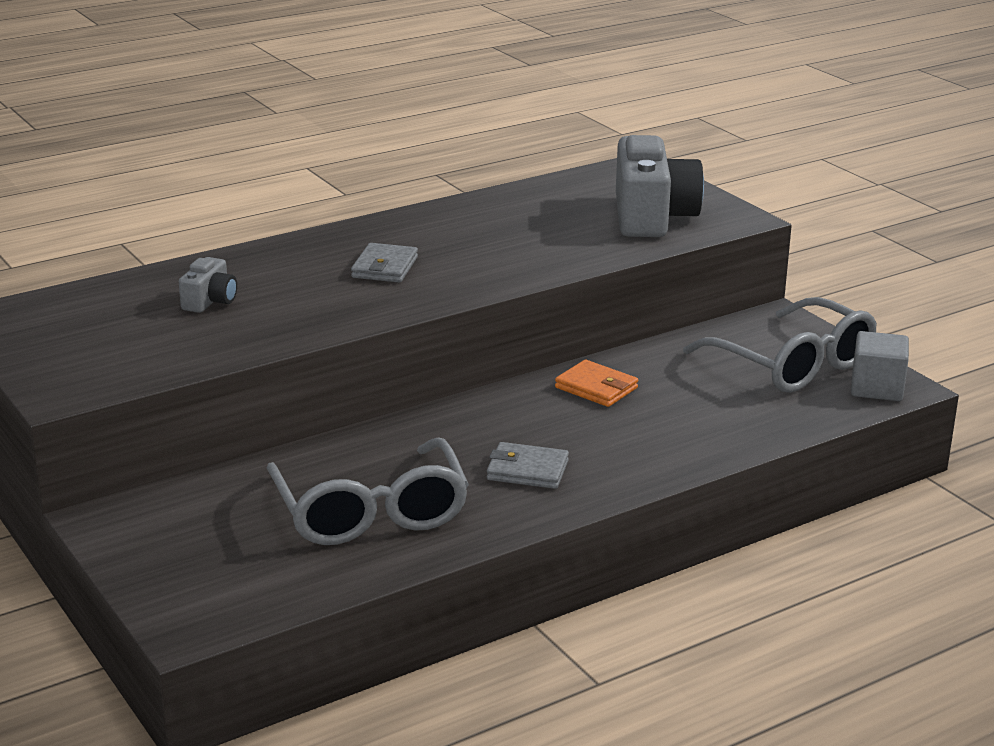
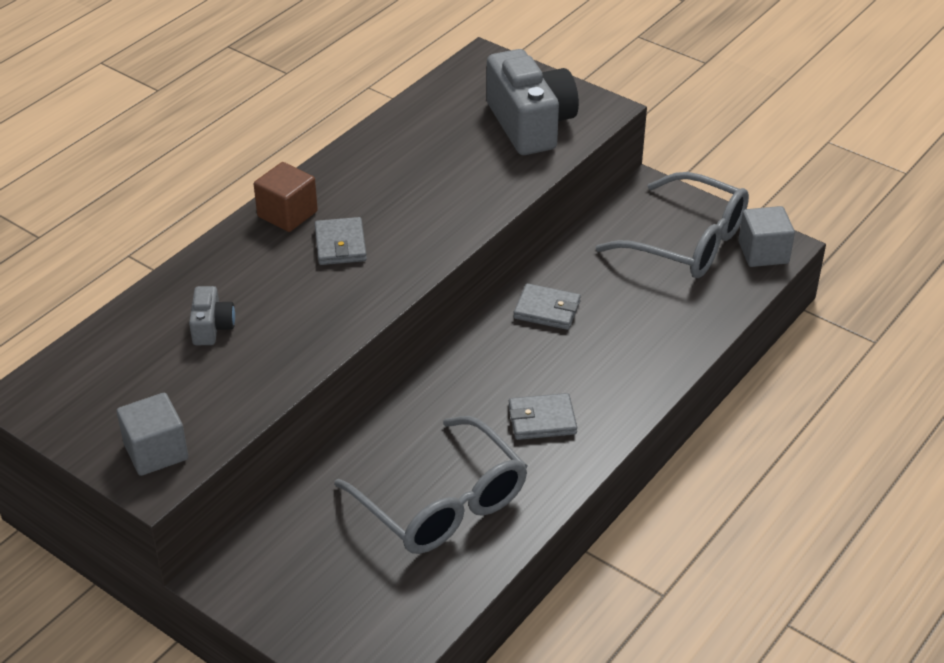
camera: 20 degrees left, 15 degrees up
orange wallet [555,360,638,407] -> grey wallet [513,283,581,330]
none -> grey cube [117,393,188,476]
none -> brown cube [254,162,318,232]

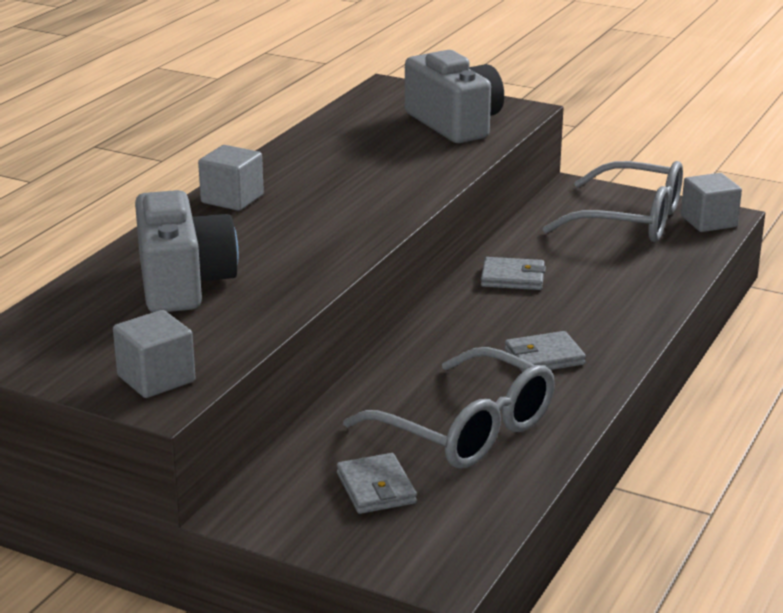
camera: 10 degrees left, 15 degrees down
grey camera [189,286,235,345] -> grey camera [135,190,238,312], size x2.12
brown cube [254,162,318,232] -> grey cube [198,145,264,211]
grey wallet [315,217,367,265] -> grey wallet moved to [337,453,417,514]

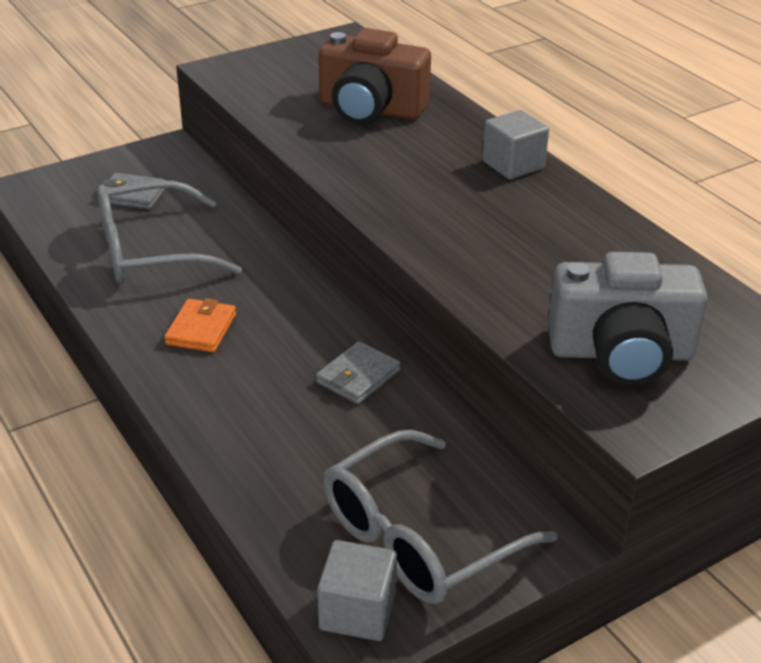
camera: 120 degrees right, 10 degrees up
grey cube [113,310,196,398] -> none
grey camera [135,190,238,312] -> brown camera [319,28,431,125]
grey wallet [505,331,586,372] -> orange wallet [164,298,236,352]

